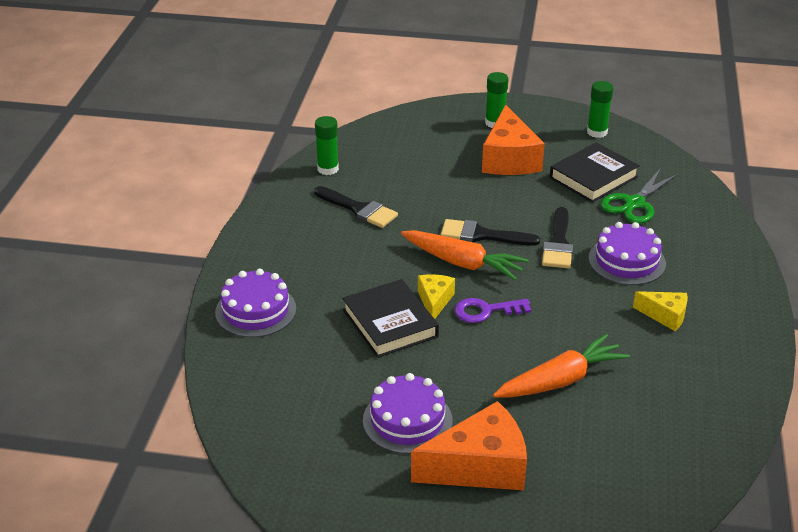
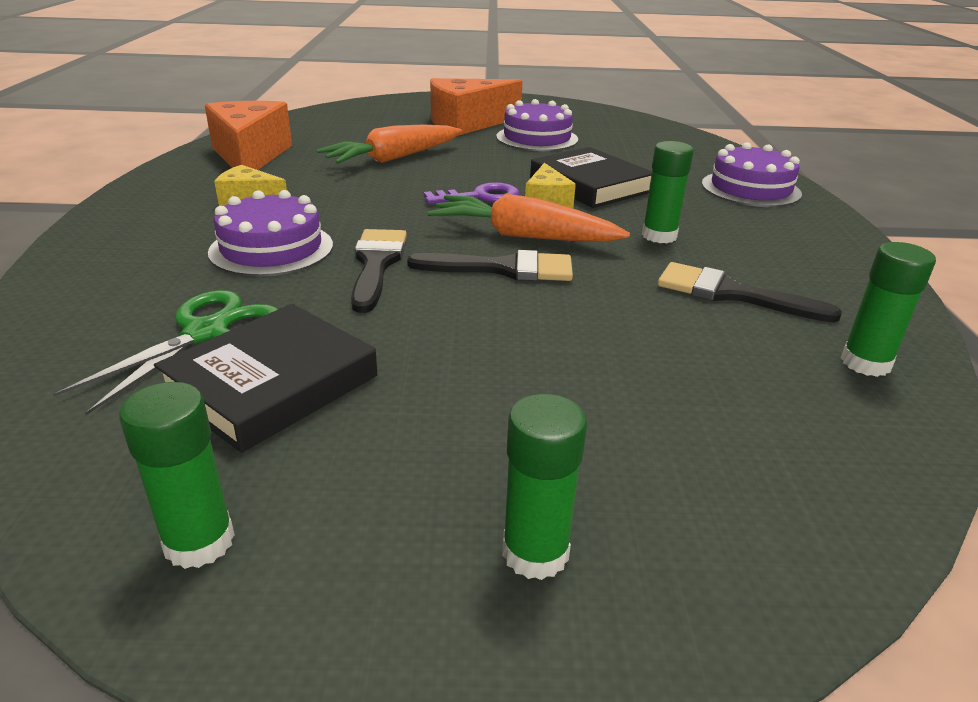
camera: 170 degrees right, 5 degrees down
orange cheese [482,105,545,175] -> orange cheese moved to [205,101,292,170]
none -> green glue stick [642,141,694,243]

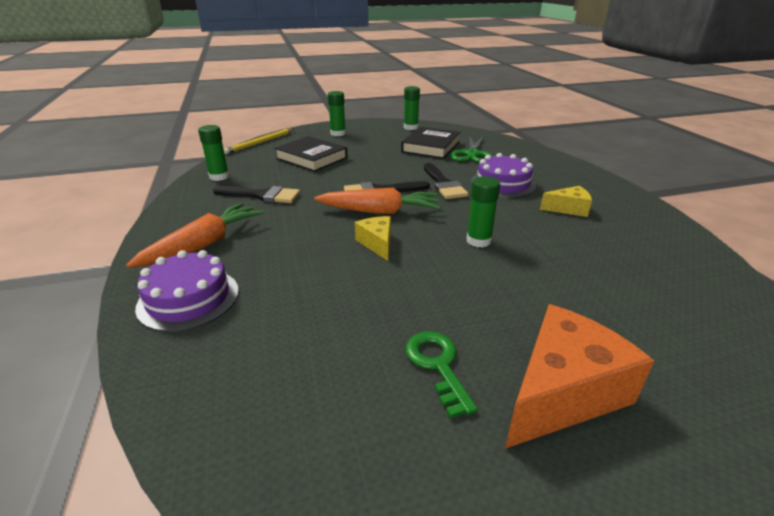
camera: 165 degrees right, 0 degrees up
orange cheese [205,101,292,170] -> none
orange carrot [317,125,462,164] -> orange carrot moved to [126,202,264,268]
purple key [424,182,519,204] -> none
purple cake [496,99,578,151] -> green key [406,331,478,418]
black book [530,147,652,208] -> black book moved to [274,136,348,172]
green glue stick [642,141,694,243] -> green glue stick moved to [466,176,500,248]
none -> yellow pencil [224,129,294,154]

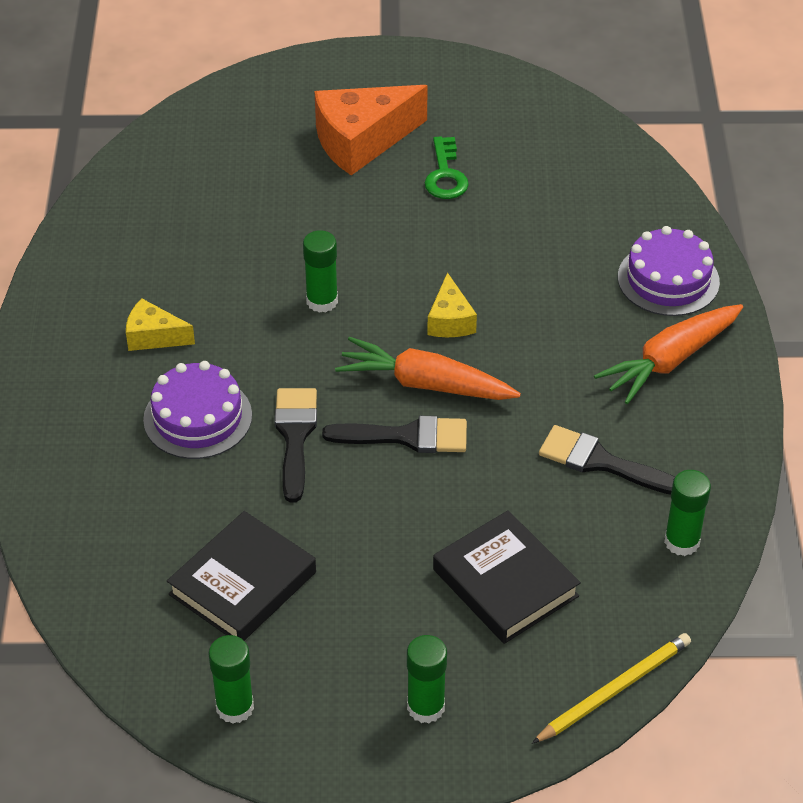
camera: 165 degrees left, 15 degrees up
green scissors [450,136,492,163] -> none

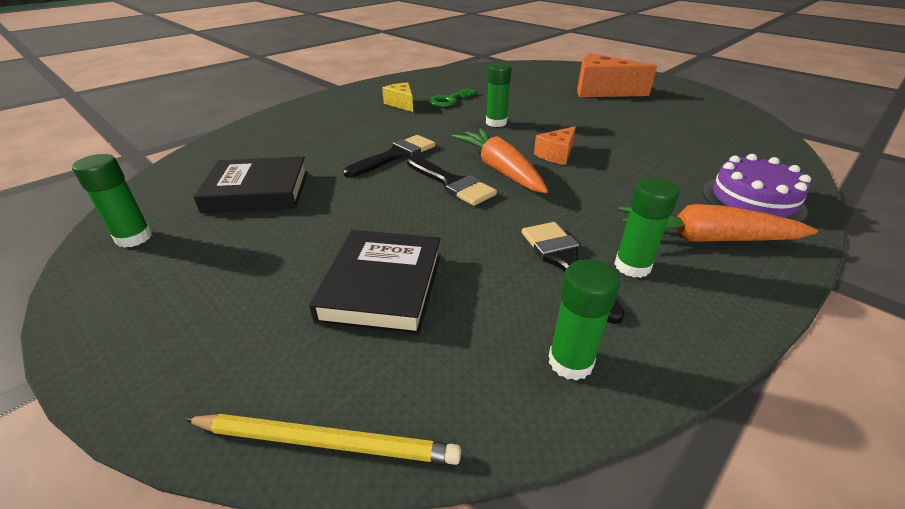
camera: 45 degrees right, 10 degrees down
purple cake [143,361,252,459] -> none
green glue stick [407,635,447,723] -> green glue stick moved to [614,178,679,278]
green key [424,136,469,199] -> green key moved to [429,88,477,107]
yellow cheese [427,272,477,337] -> orange cheese [534,126,576,165]

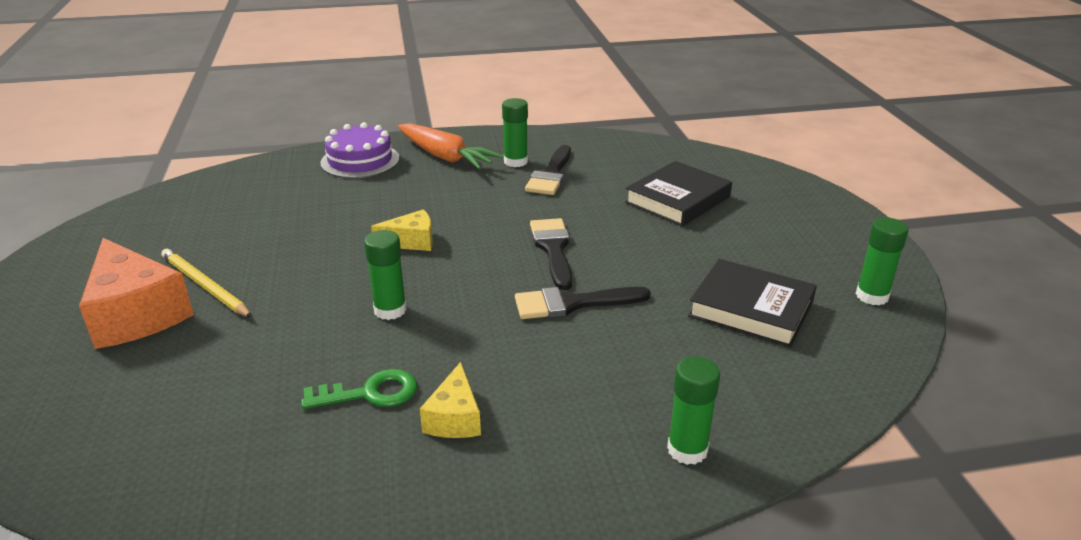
camera: 145 degrees left, 5 degrees down
yellow pencil [184,414,461,465] -> yellow pencil moved to [161,249,252,317]
orange carrot [452,128,548,193] -> none
orange cheese [534,126,576,165] -> yellow cheese [371,209,433,251]
green glue stick [549,259,620,381] -> green glue stick moved to [667,356,720,465]

